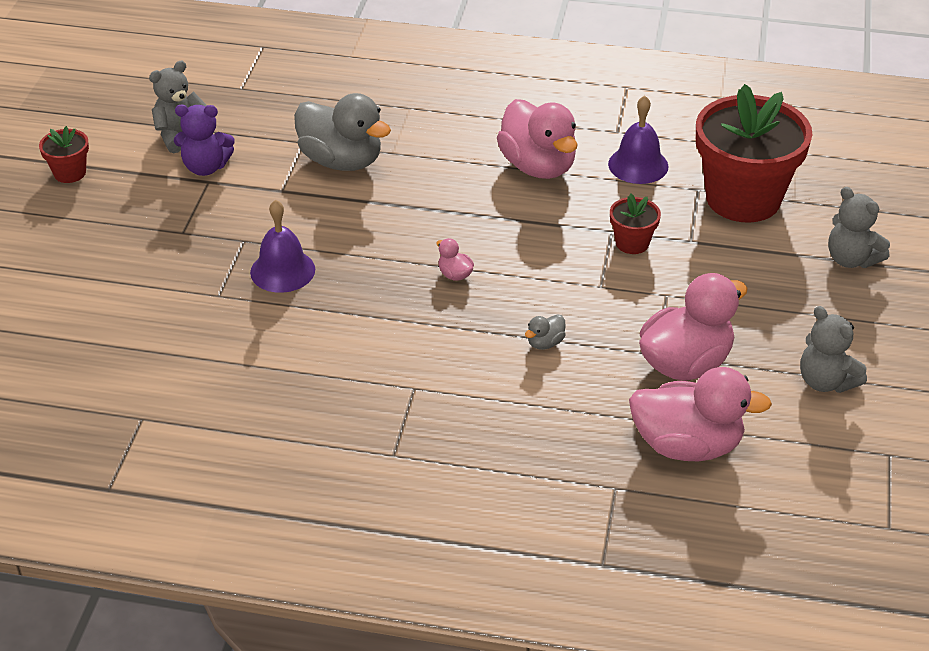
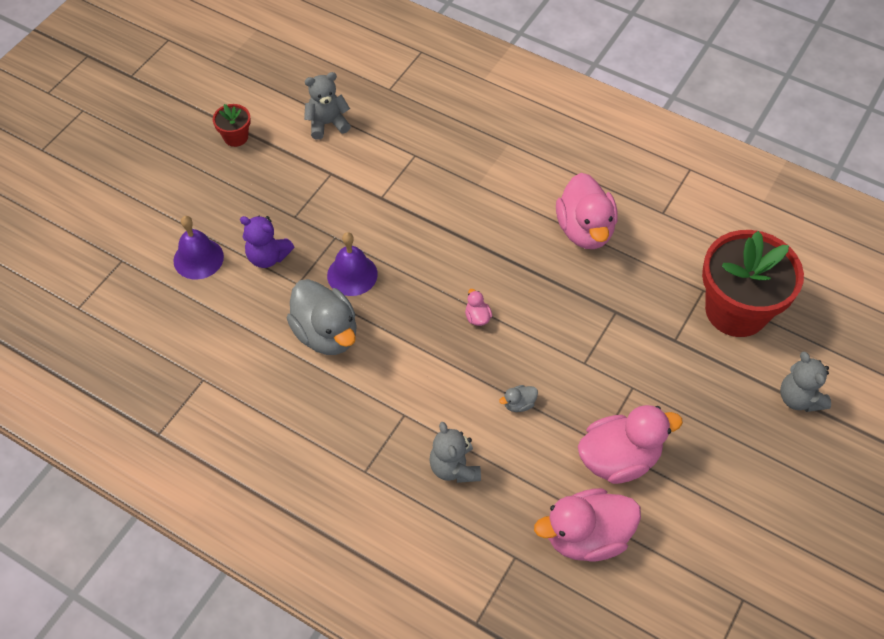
camera: 20 degrees right, 15 degrees up
purple teddy bear [174,105,235,176] -> purple teddy bear moved to [240,216,294,268]
grey duck [294,93,391,171] -> grey duck moved to [287,279,357,355]
purple bell [608,96,668,184] -> purple bell moved to [173,216,224,279]
red flower pot [610,194,661,254] -> none
pink duck [629,367,772,461] -> pink duck turned 135 degrees clockwise [534,488,641,562]
grey teddy bear [800,306,867,393] -> grey teddy bear moved to [429,422,481,483]

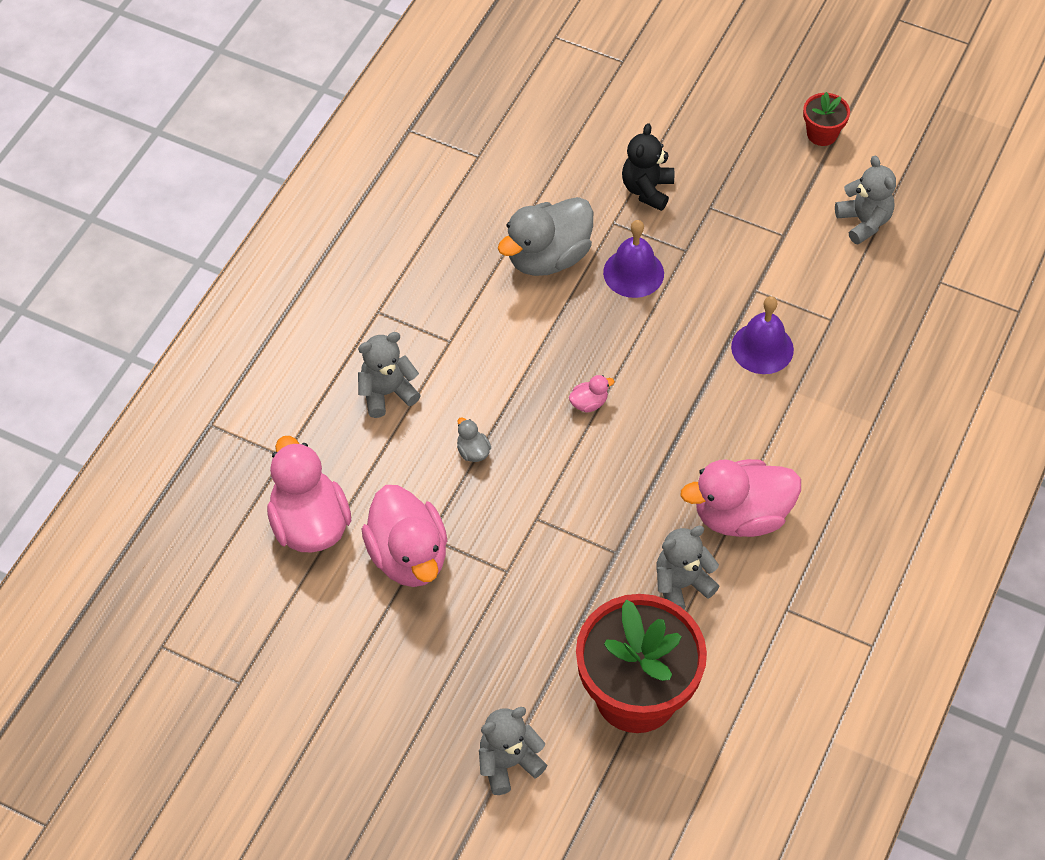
camera: 85 degrees right, 0 degrees up
purple bell [173,216,224,279] -> purple bell moved to [731,296,794,374]
purple teddy bear [240,216,294,268] -> black teddy bear [622,123,674,211]
none -> grey teddy bear [656,526,719,609]

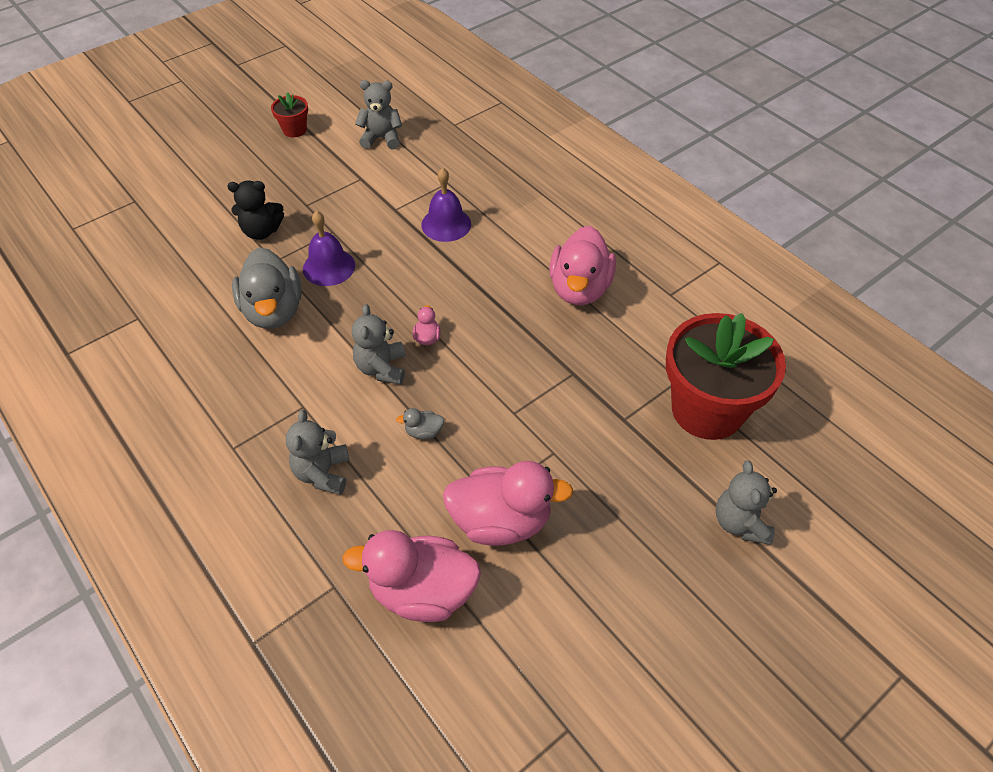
camera: 65 degrees left, 5 degrees down
black teddy bear [622,123,674,211] -> black teddy bear turned 45 degrees counterclockwise [227,180,284,240]
grey teddy bear [656,526,719,609] -> grey teddy bear moved to [352,304,405,385]

